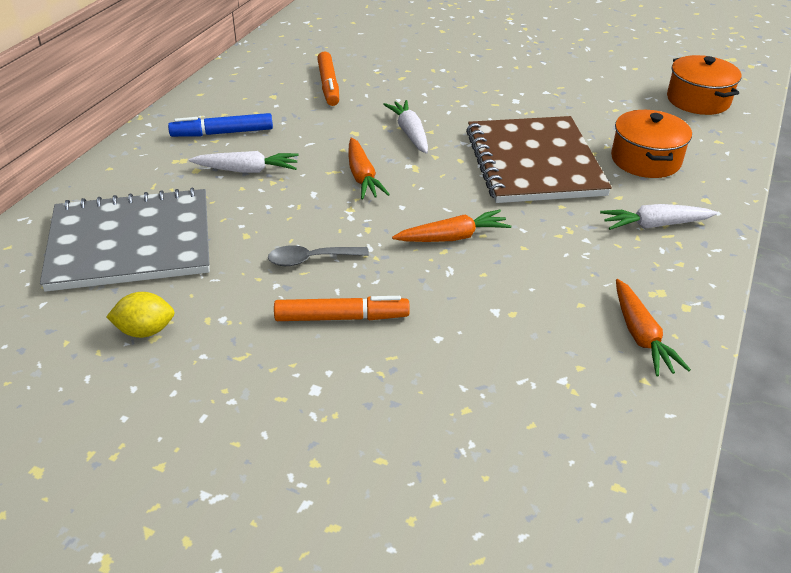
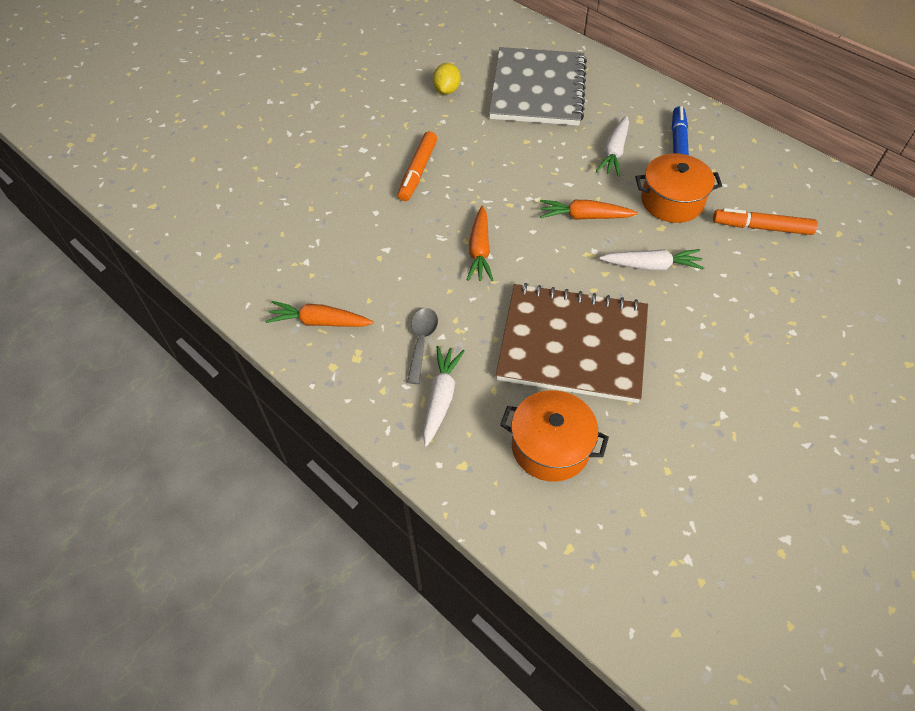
camera: 110 degrees right, 15 degrees up
grey spoon [268,245,369,266] -> grey spoon moved to [407,308,438,384]
orange pot [667,55,741,115] -> orange pot moved to [635,153,722,223]

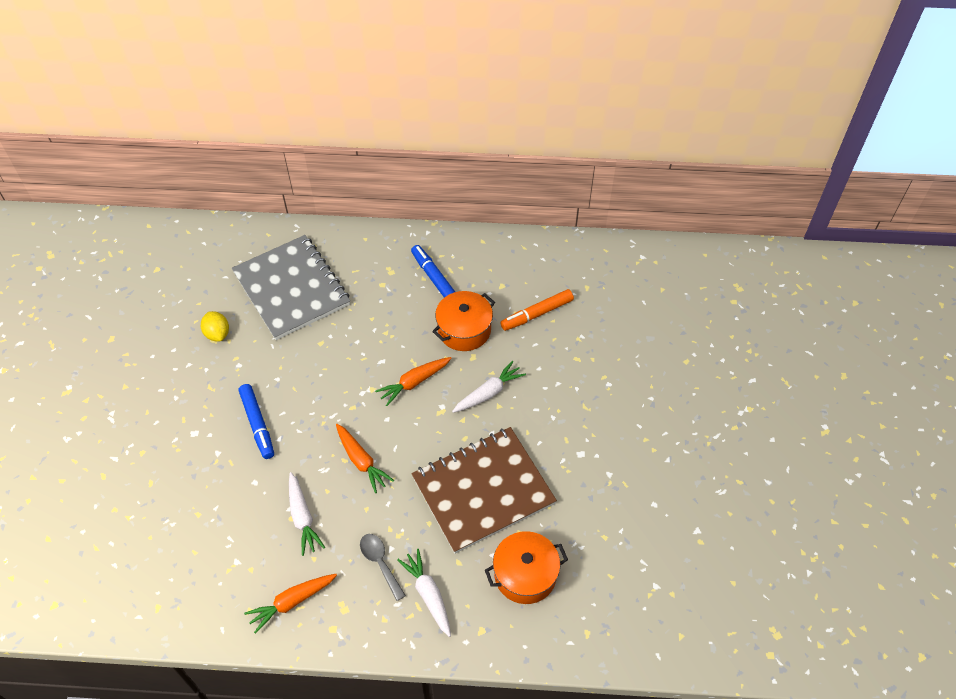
camera: 40 degrees left, 0 degrees up
orange marker [398,131,437,201] -> blue marker [239,384,274,459]
white carrot [596,115,629,177] -> white carrot moved to [289,472,325,556]

